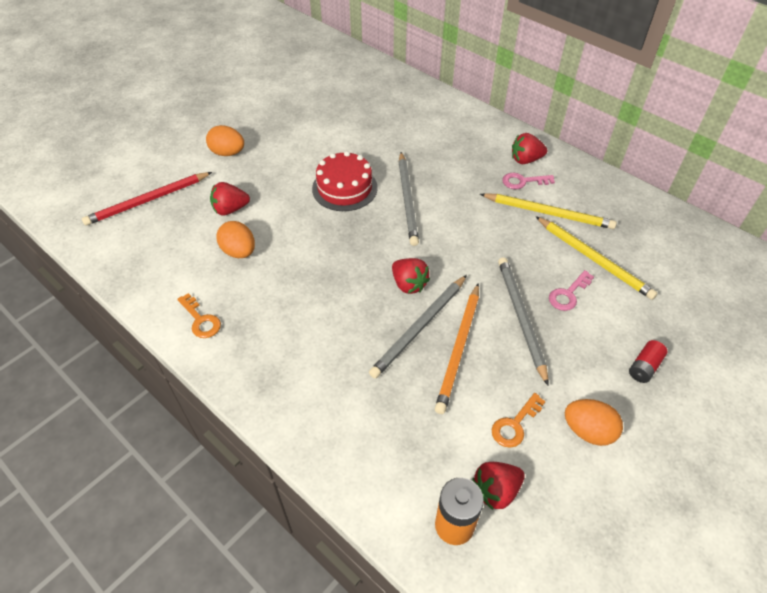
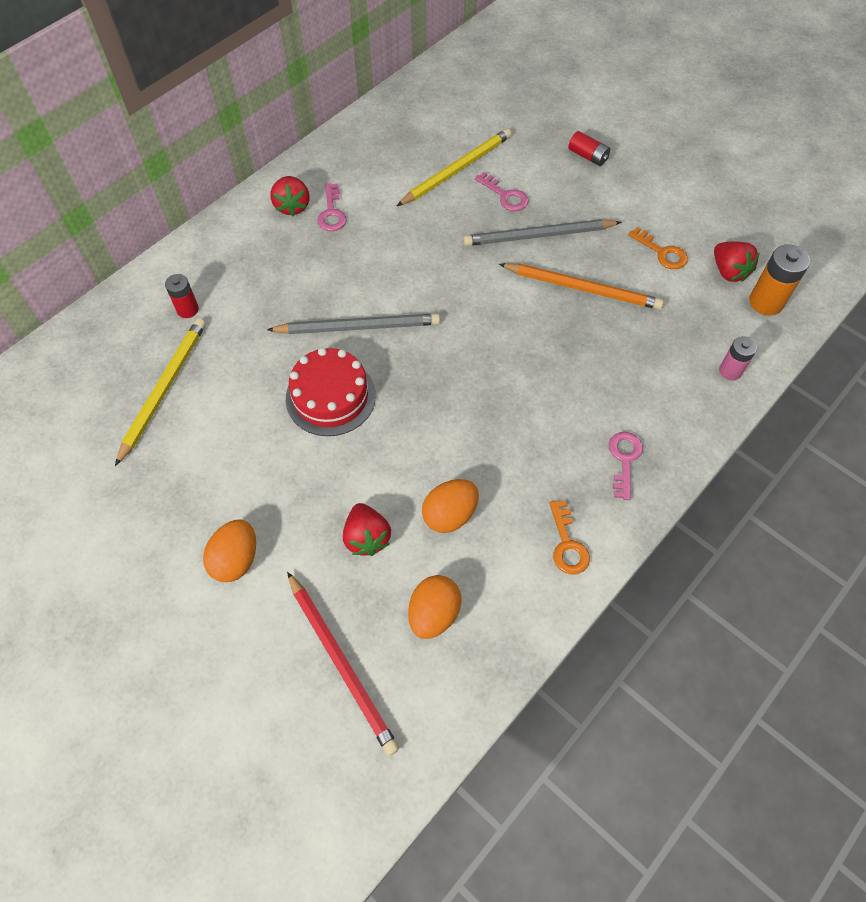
camera: 90 degrees left, 10 degrees up
orange key [177,293,221,338] -> orange key turned 120 degrees clockwise [550,500,590,575]
grey pencil [369,275,467,378] -> none
red strawberry [392,258,430,294] -> none
yellow pencil [480,193,617,229] -> yellow pencil moved to [115,318,206,466]
orange egg [565,399,623,446] -> orange egg moved to [408,575,462,639]
none -> red battery [165,274,199,318]
none -> pink key [609,432,643,500]
none -> pink battery [719,336,757,380]

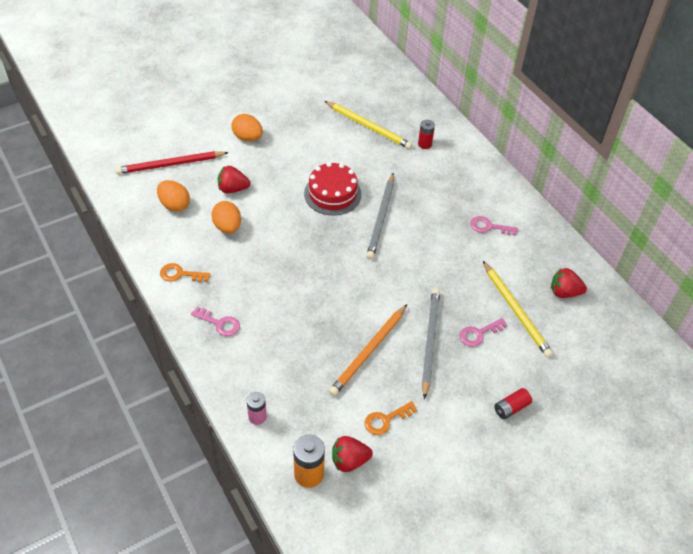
camera: 105 degrees right, 10 degrees down
red strawberry [271,176,309,216] -> red strawberry moved to [551,268,587,298]

